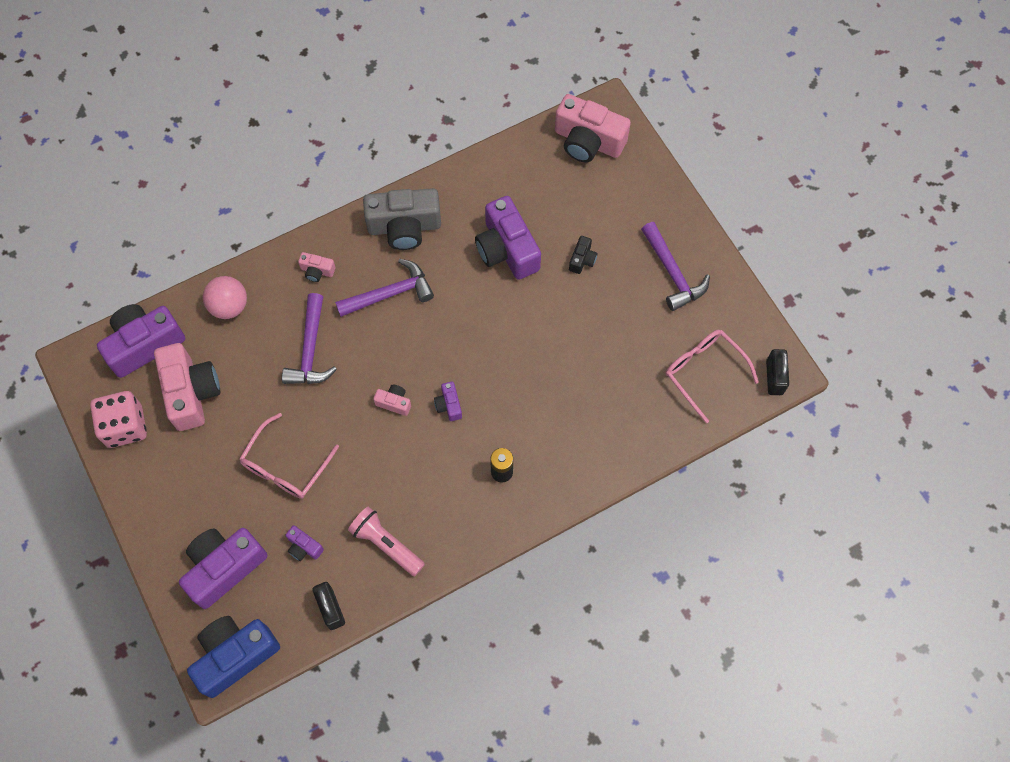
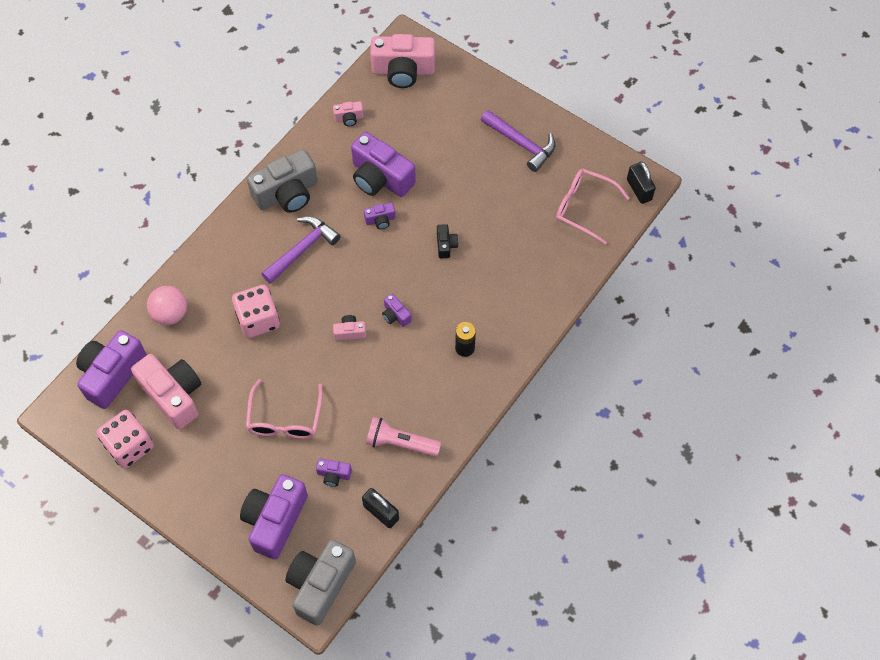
camera: 25 degrees left, 5 degrees down
blue camera [187,616,280,698] -> grey camera [285,539,356,626]
purple hammer [282,293,337,384] -> pink dice [232,285,280,338]
pink camera [298,252,336,282] -> pink camera moved to [333,101,364,126]
black camera [569,236,597,274] -> black camera moved to [437,224,459,259]
none -> purple camera [364,202,396,229]

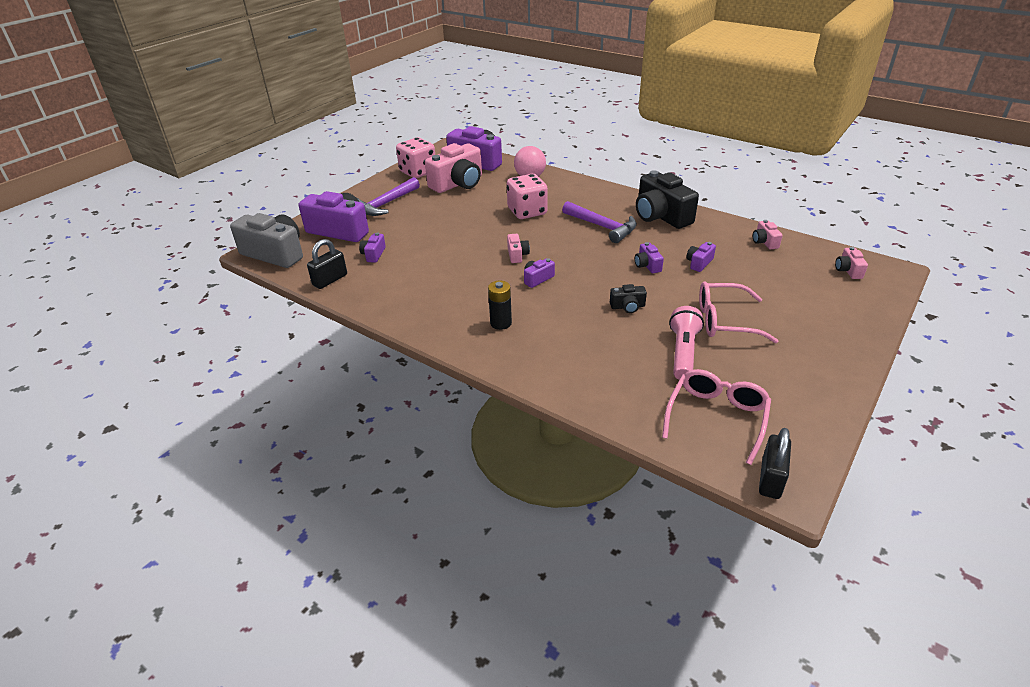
camera: 90 degrees right, 25 degrees down
pink glasses [246,379,323,439] -> pink glasses moved to [699,282,778,343]
grey camera [247,149,318,213] -> black camera [636,170,699,229]
purple camera [351,132,416,197] -> purple camera [686,242,716,272], size x0.45
pink flashlight [366,417,441,457] -> pink flashlight moved to [669,306,704,380]
pink camera [370,34,435,88] -> pink camera [835,247,868,279], size x0.45
purple hammer [481,110,555,172] -> purple hammer moved to [357,177,420,216]
black padlock [627,161,656,204] -> black padlock turned 45 degrees counterclockwise [759,428,791,499]

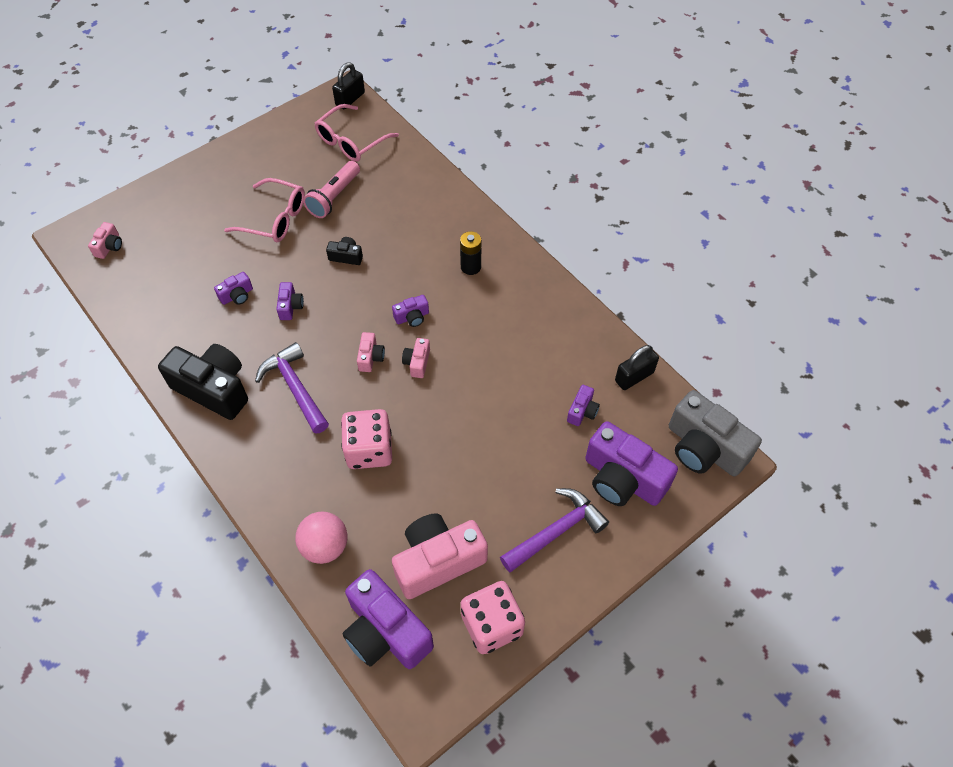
camera: 165 degrees left, 20 degrees up
black camera [636,170,699,229] -> black camera turned 45 degrees counterclockwise [158,344,248,420]
pink camera [753,220,783,249] -> pink camera moved to [357,332,385,372]

